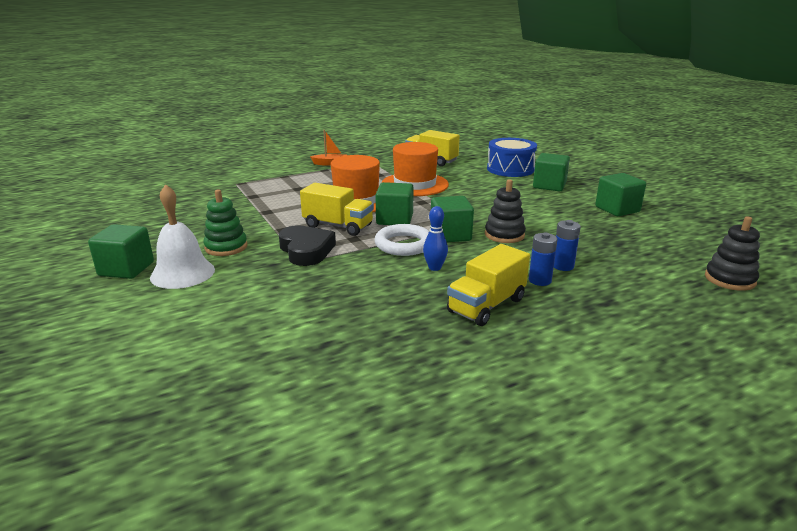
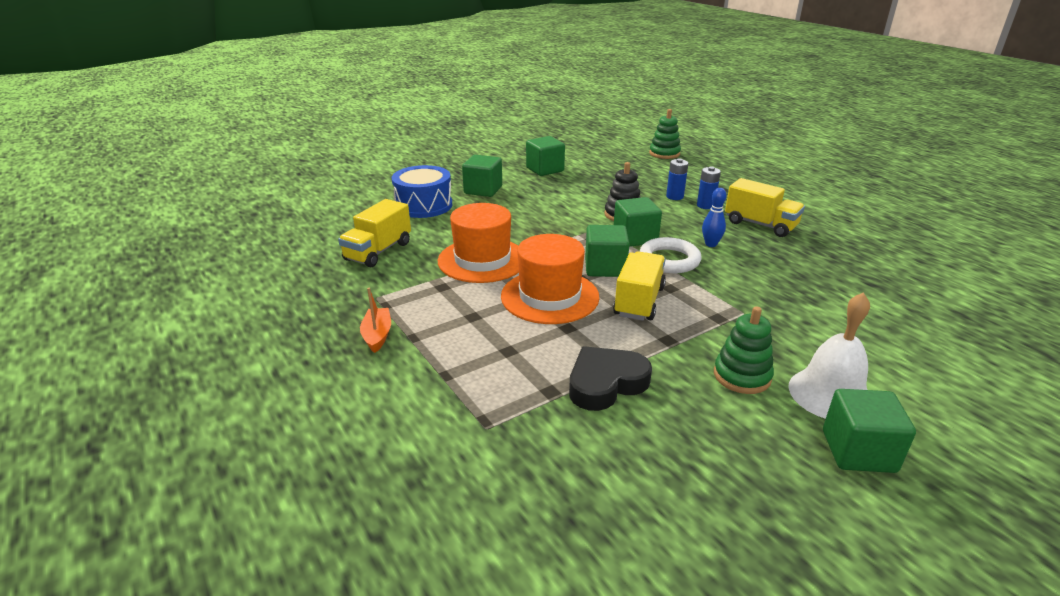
camera: 95 degrees left, 5 degrees up
black heart [279,225,336,266] -> black heart moved to [569,346,652,411]
black stacking toy [705,217,760,291] -> green stacking toy [649,109,681,159]

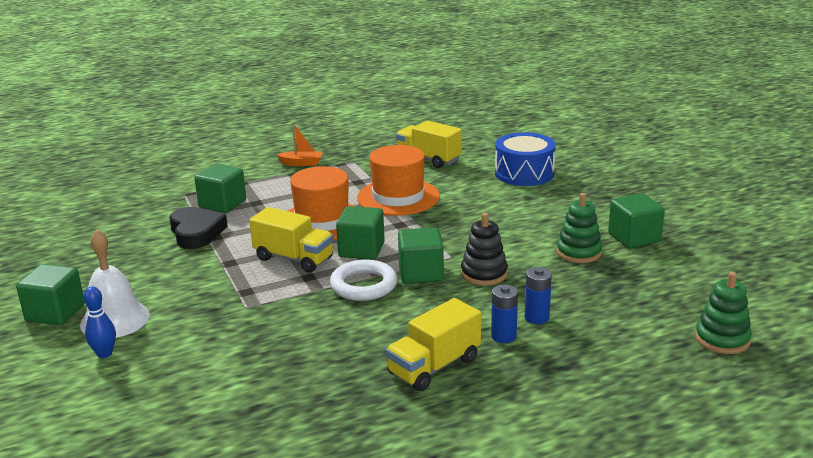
camera: 100 degrees right, 5 degrees down
green cube [462,155,502,197] -> green cube moved to [195,164,246,213]
blue bowling pin [702,188,726,247] -> blue bowling pin moved to [83,286,116,358]
green stacking toy [714,306,774,394] -> green stacking toy moved to [556,193,603,263]

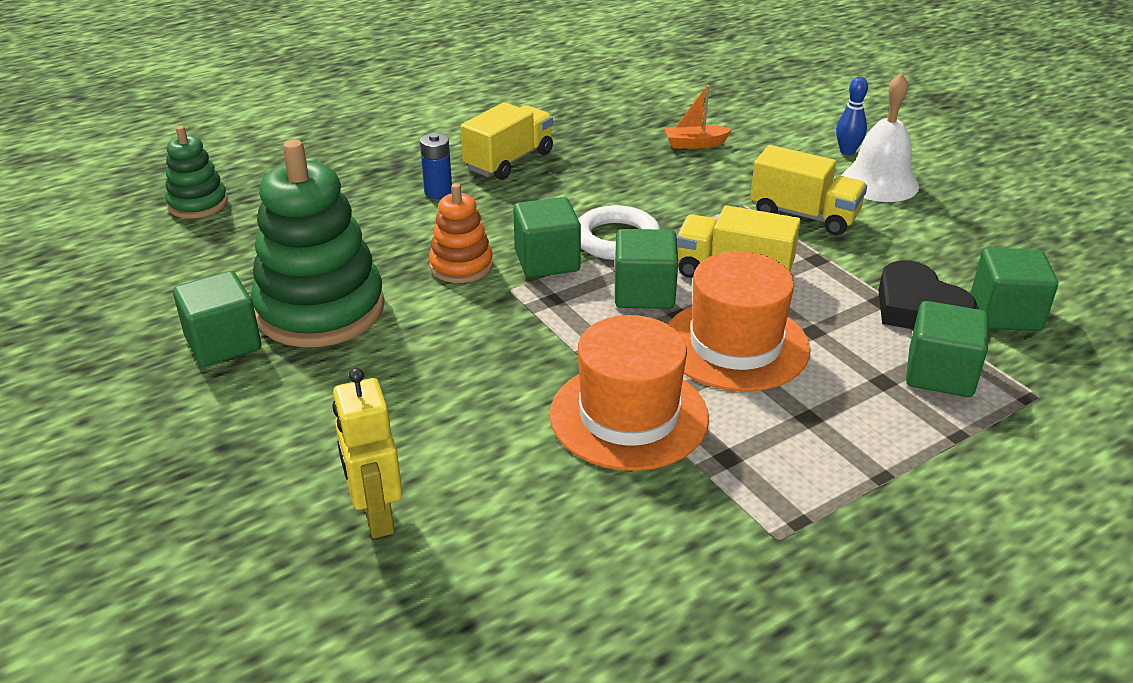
camera: 170 degrees right, 10 degrees up
green cube [16,264,85,325] -> green cube moved to [971,247,1058,331]
orange boat [277,123,323,166] -> orange boat moved to [664,85,732,149]
yellow truck [396,120,462,168] -> yellow truck moved to [750,145,867,235]
black stacking toy [461,213,508,286] -> orange stacking toy [429,183,493,283]
blue drum [495,132,556,186] -> yellow robot [332,368,403,539]
blue battery [525,267,552,324] -> none
green stacking toy [556,193,603,263] -> green stacking toy [251,140,385,347], size x1.90

